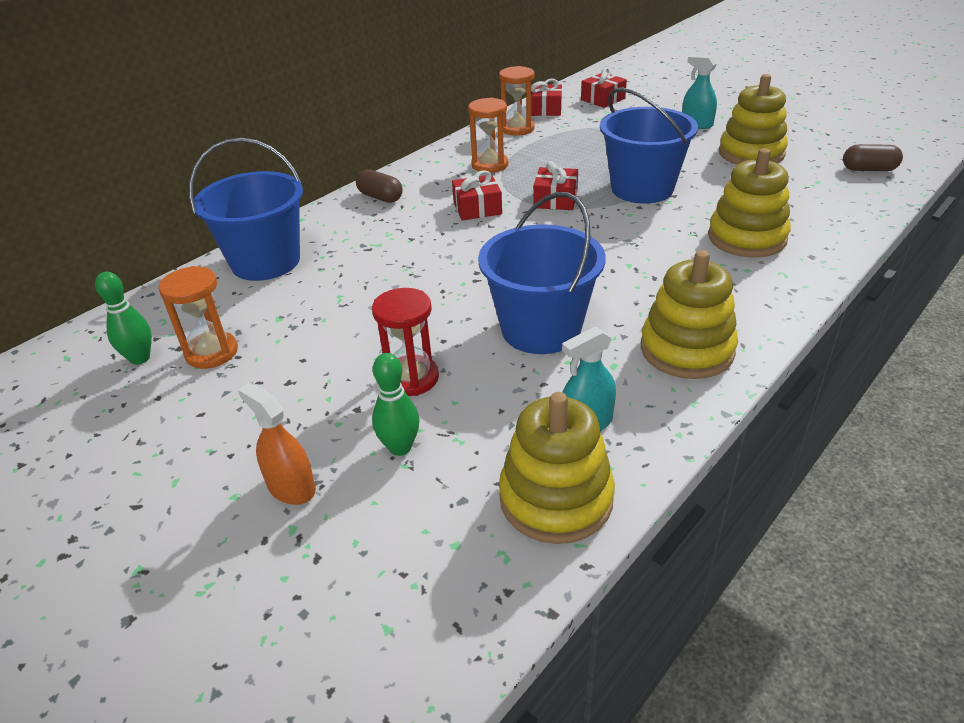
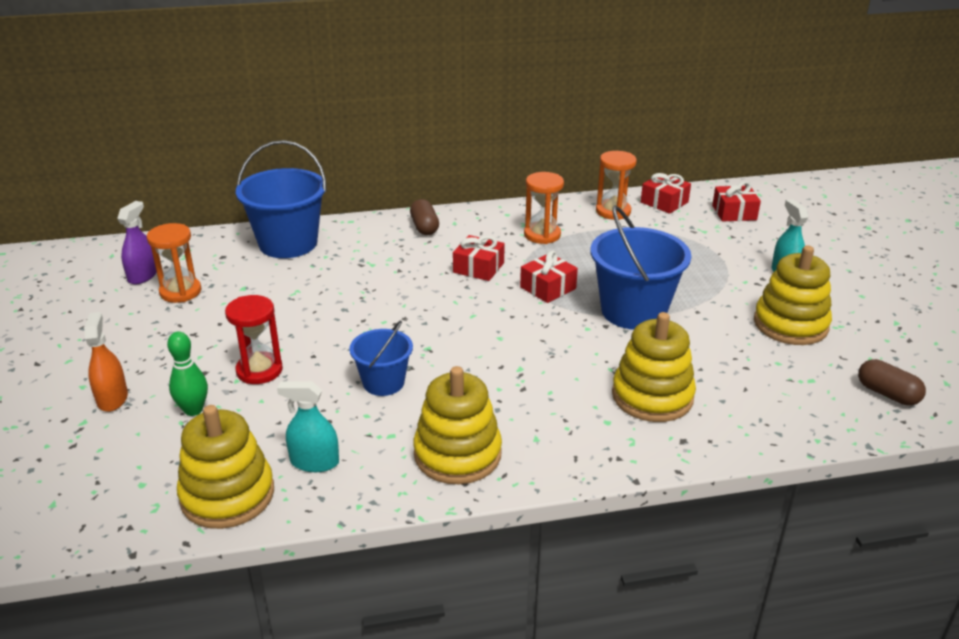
camera: 35 degrees right, 5 degrees down
green bowling pin [95,272,152,365] -> purple spray bottle [117,201,157,285]
blue bucket [478,192,606,354] -> blue bucket [349,320,413,396], size x0.58

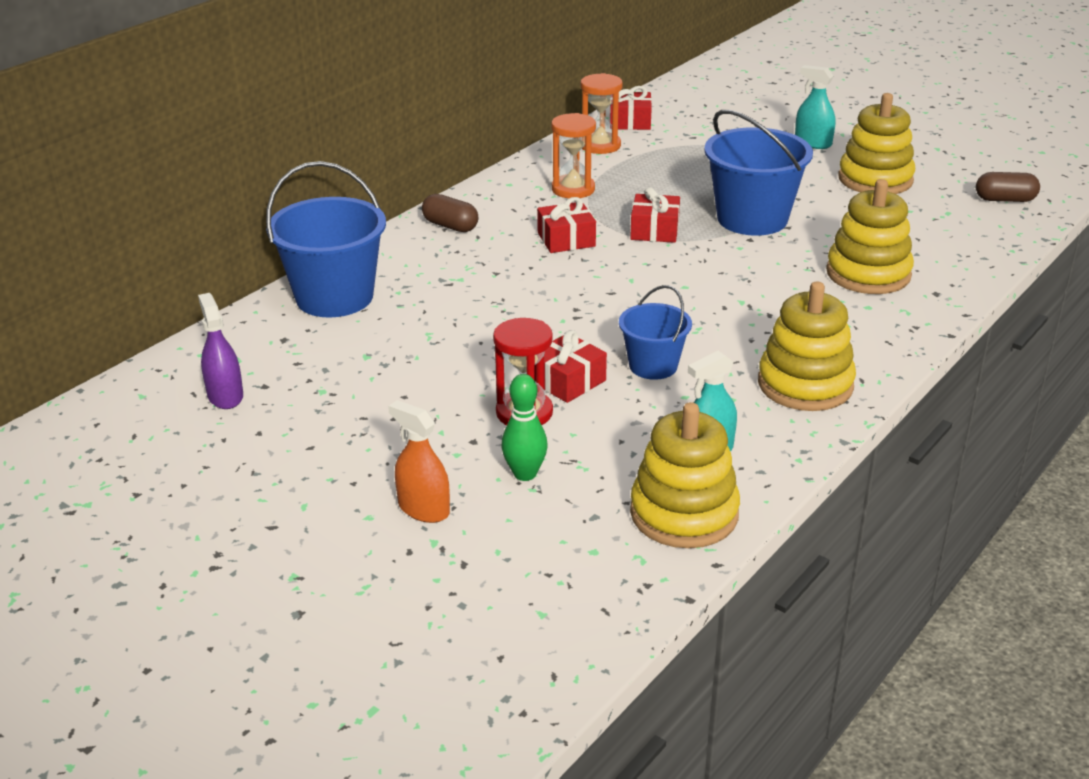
camera: 40 degrees left, 0 degrees up
orange hourglass [147,223,201,303] -> none
red gift [712,181,761,221] -> red gift moved to [535,330,607,403]

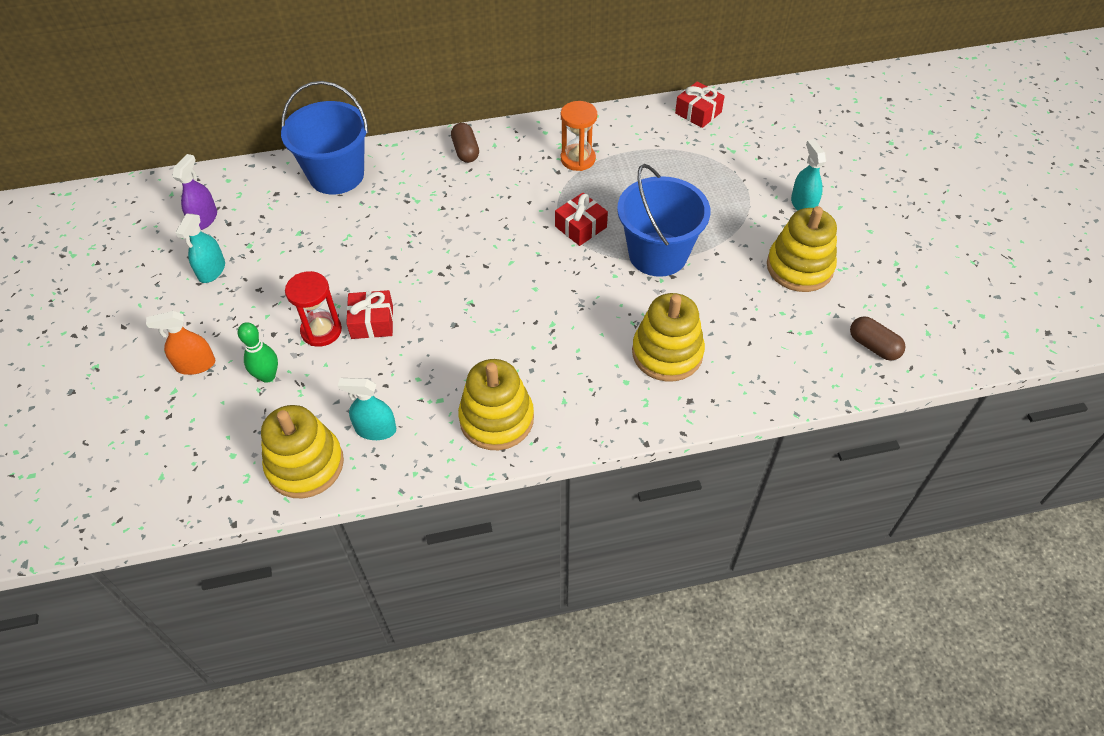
camera: 40 degrees right, 20 degrees up
orange spray bottle [388,400,450,523] -> orange spray bottle turned 90 degrees counterclockwise [146,311,215,375]
red gift [537,197,596,253] -> none
orange hourglass [581,73,623,154] -> none
blue bucket [619,285,692,380] -> none
none -> turquoise spray bottle [175,214,225,283]

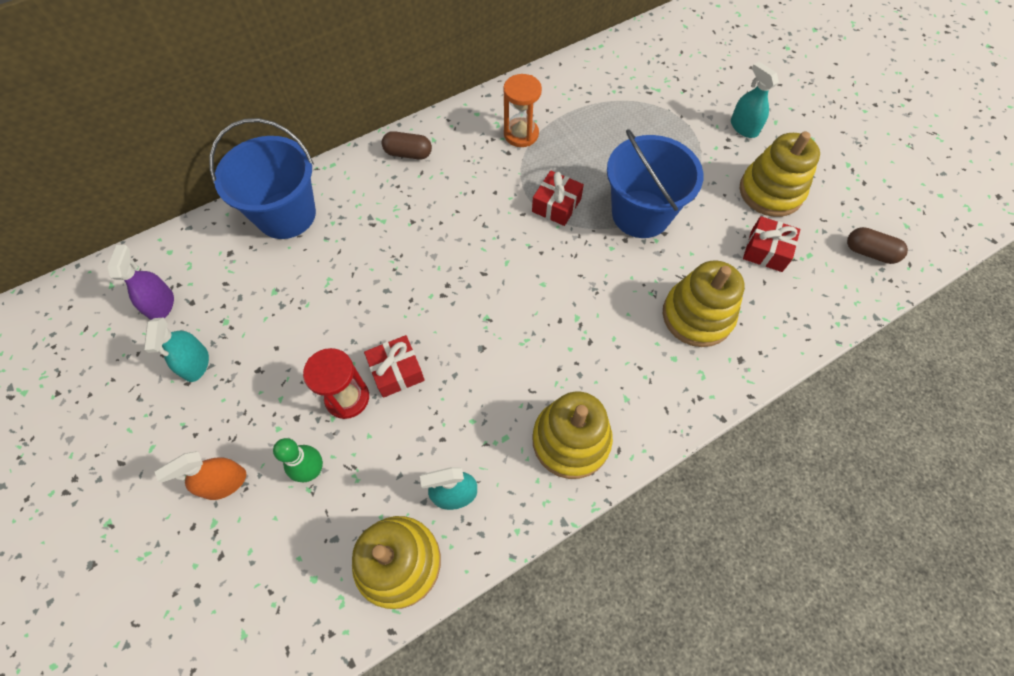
camera: 20 degrees left, 10 degrees up
brown capsule [451,123,479,163] -> brown capsule turned 45 degrees counterclockwise [382,131,432,159]
red gift [675,81,725,128] -> red gift moved to [743,216,800,272]

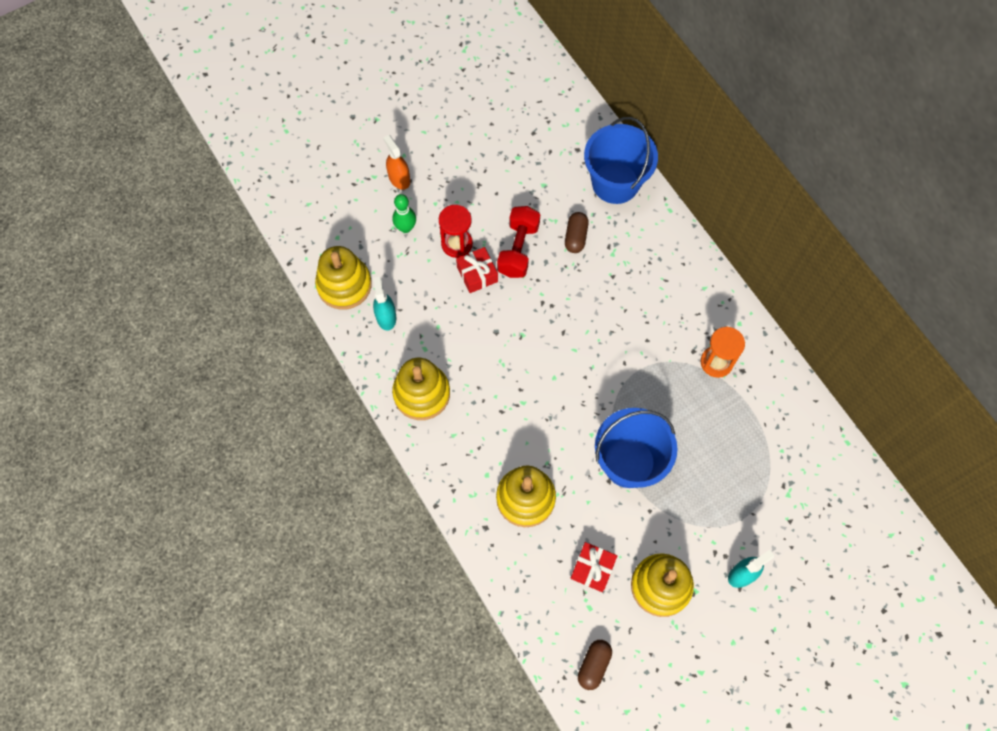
camera: 90 degrees right, 5 degrees up
purple spray bottle [108,245,174,320] -> none
turquoise spray bottle [144,317,209,382] -> none
brown capsule [382,131,432,159] -> brown capsule moved to [565,212,589,253]
red gift [532,171,584,226] -> none
none -> red dumbbell [497,206,540,278]

